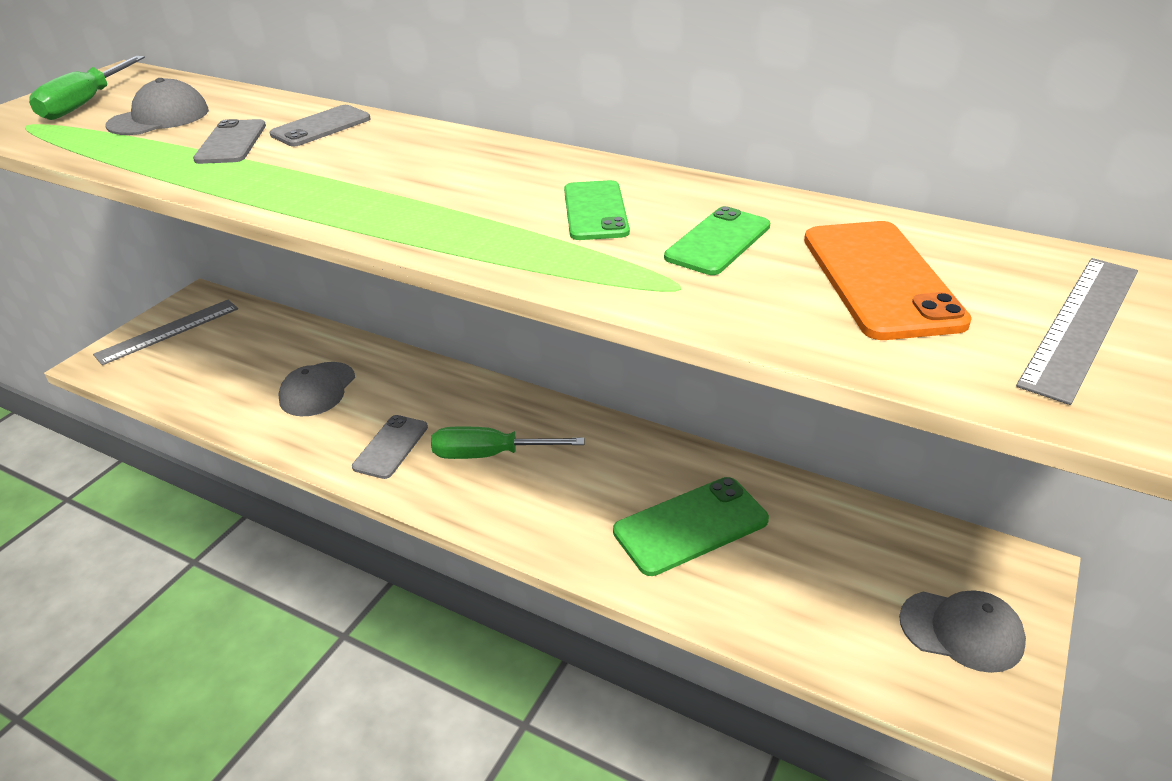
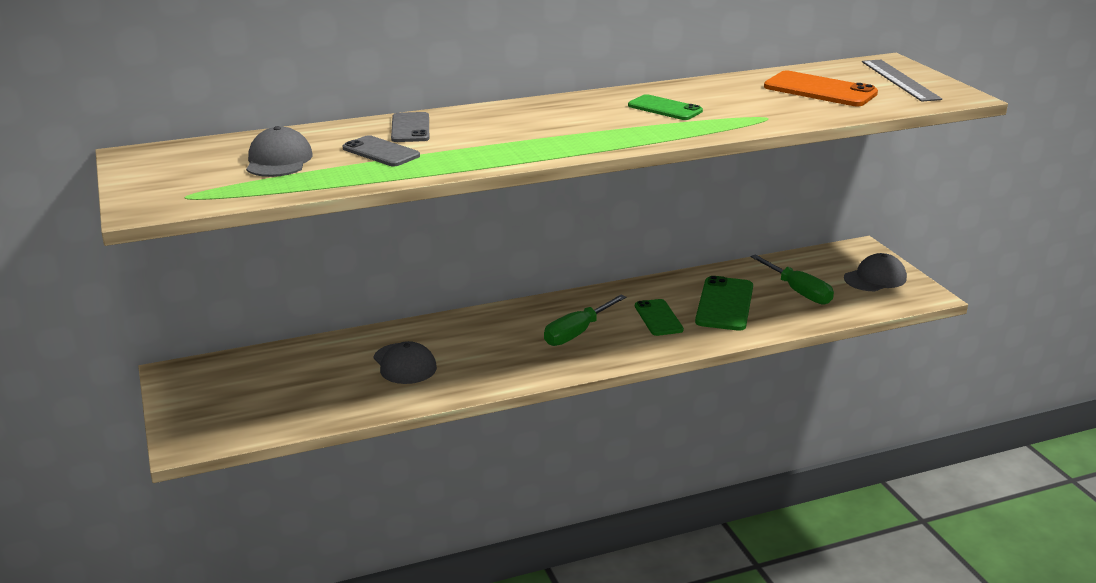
camera: 50 degrees left, 10 degrees down
green screwdriver [29,56,145,120] -> green screwdriver moved to [750,254,834,305]
grey ruler [93,300,238,365] -> none
grey phone [352,415,428,479] -> none
green phone [664,206,770,275] -> green phone moved to [635,299,684,336]

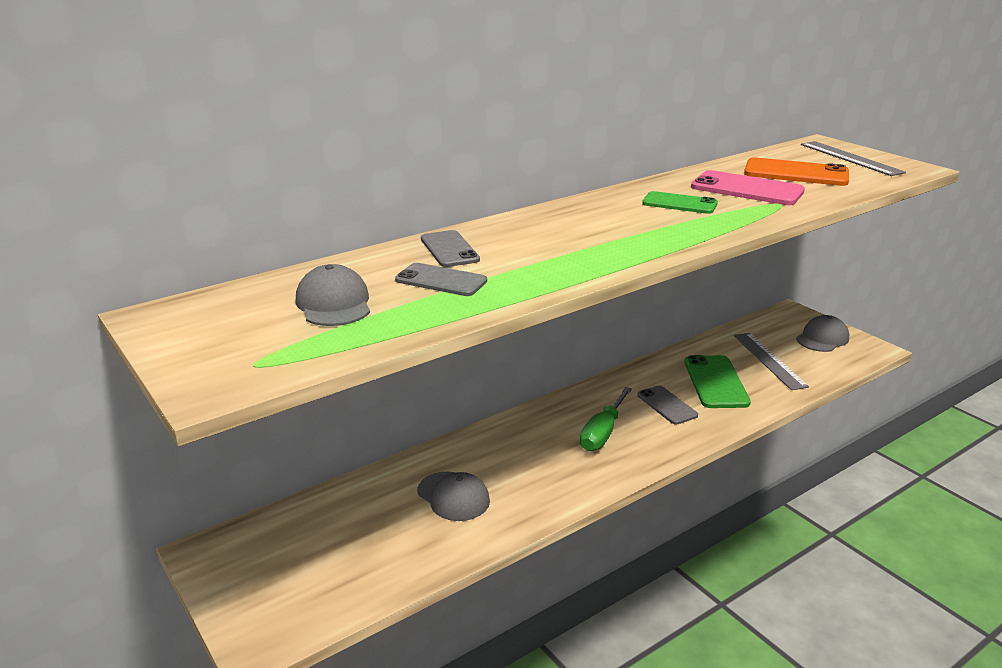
camera: 15 degrees left, 0 degrees up
green phone [635,299,684,336] -> grey phone [637,385,698,425]
green screwdriver [750,254,834,305] -> grey ruler [733,333,809,390]
none -> pink phone [691,170,805,205]

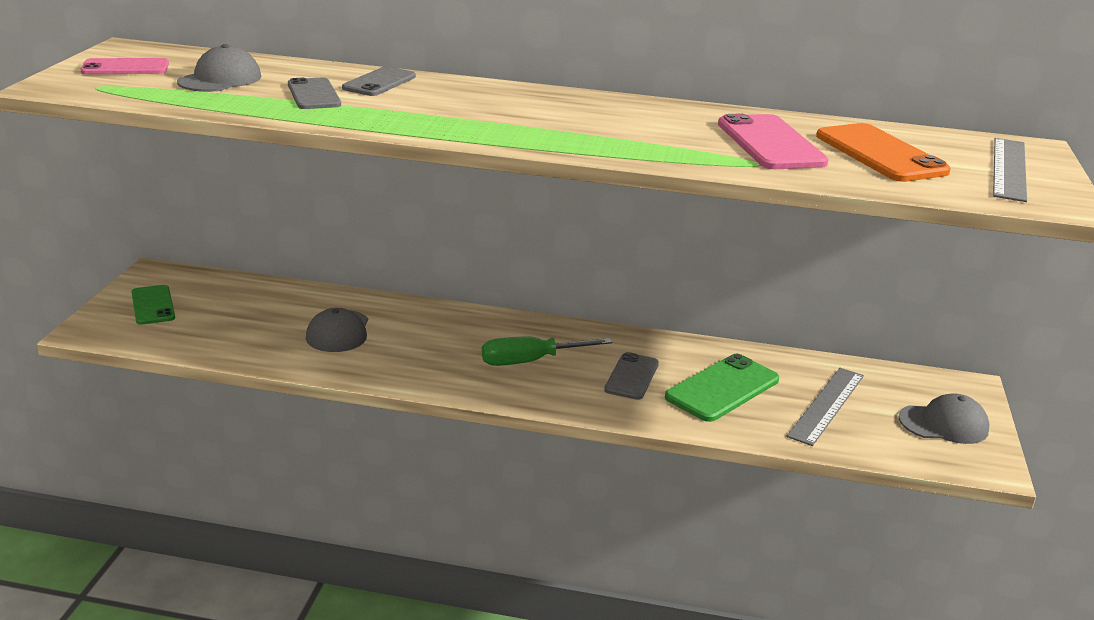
camera: 45 degrees right, 0 degrees up
green phone [642,191,718,214] -> green phone moved to [131,285,175,325]
none -> pink phone [81,58,169,74]

